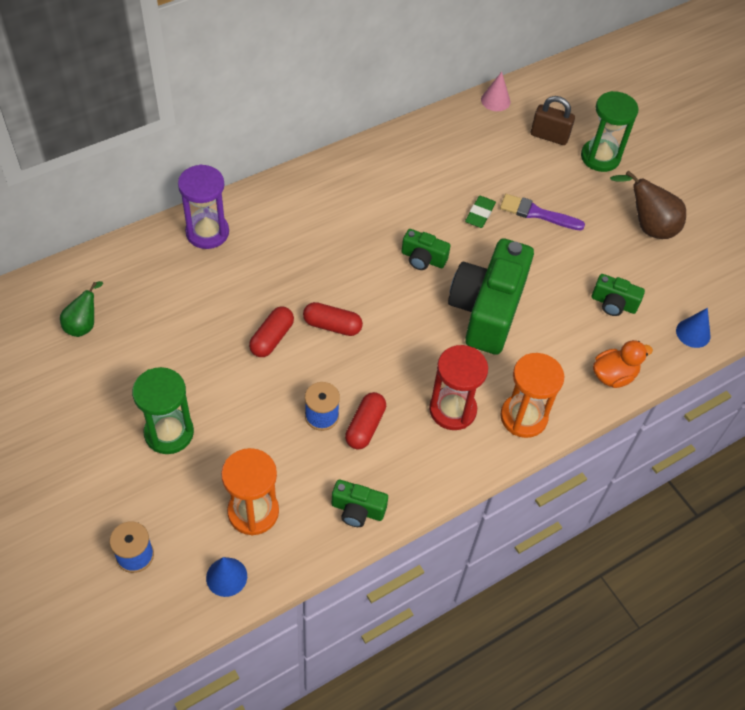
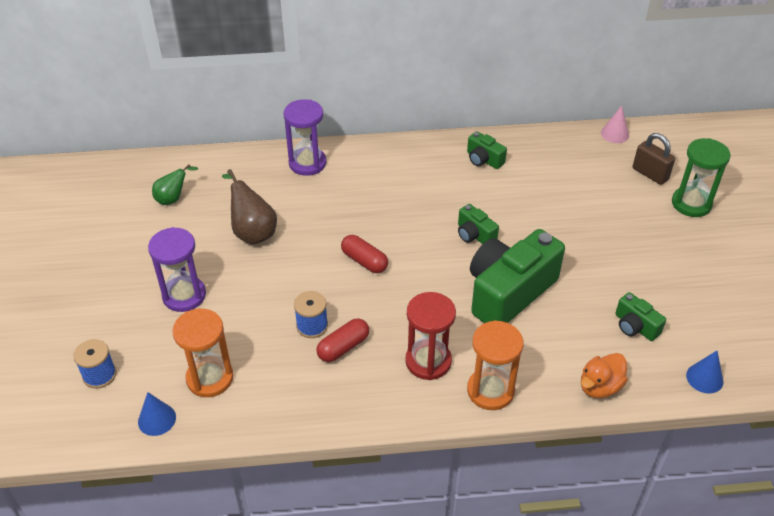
camera: 30 degrees right, 10 degrees down
green hourglass [132,367,194,454] -> purple hourglass [148,227,206,312]
red capsule [249,307,294,357] -> none
green camera [332,480,388,527] -> green camera moved to [467,131,507,169]
green eraser [465,196,496,228] -> none
purple brush [500,194,585,230] -> none
orange duck [593,340,653,388] -> orange duck turned 135 degrees clockwise [581,353,628,398]
brown pear [610,170,686,239] -> brown pear moved to [222,169,277,245]

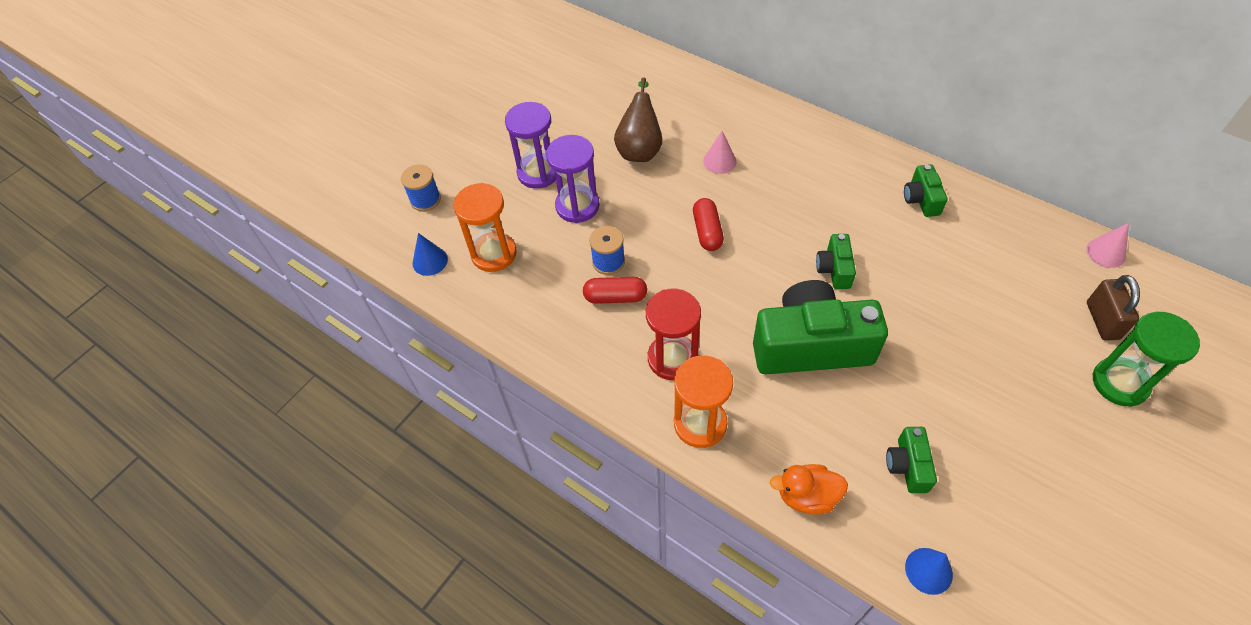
camera: 45 degrees right, 10 degrees up
green pear [152,164,198,205] -> none
purple hourglass [284,99,326,176] -> purple hourglass moved to [546,135,600,223]
none -> pink cone [703,131,736,174]

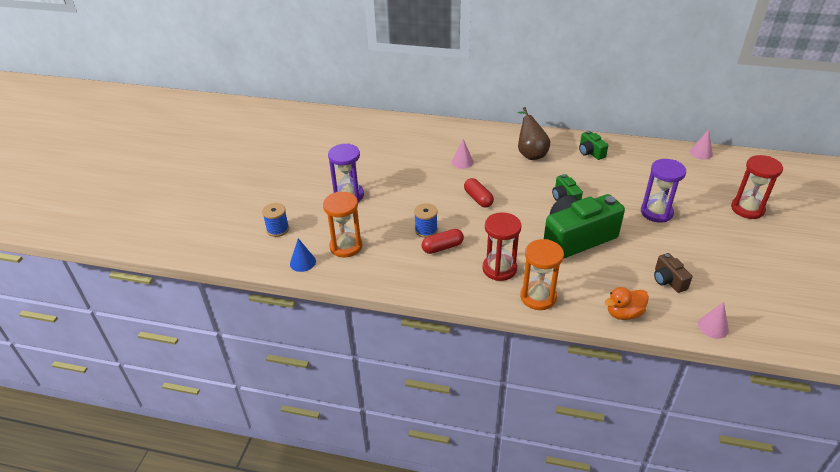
camera: 25 degrees left, 15 degrees down
purple hourglass [546,135,600,223] -> purple hourglass moved to [641,159,686,223]
brown pear [614,77,662,162] -> brown pear moved to [518,107,550,160]
green camera [886,427,937,493] -> brown camera [654,253,692,293]
blue cone [905,548,953,595] -> pink cone [698,302,729,339]
brown padlock [1087,275,1140,341] -> none
green hourglass [1092,312,1200,407] -> red hourglass [731,155,783,219]

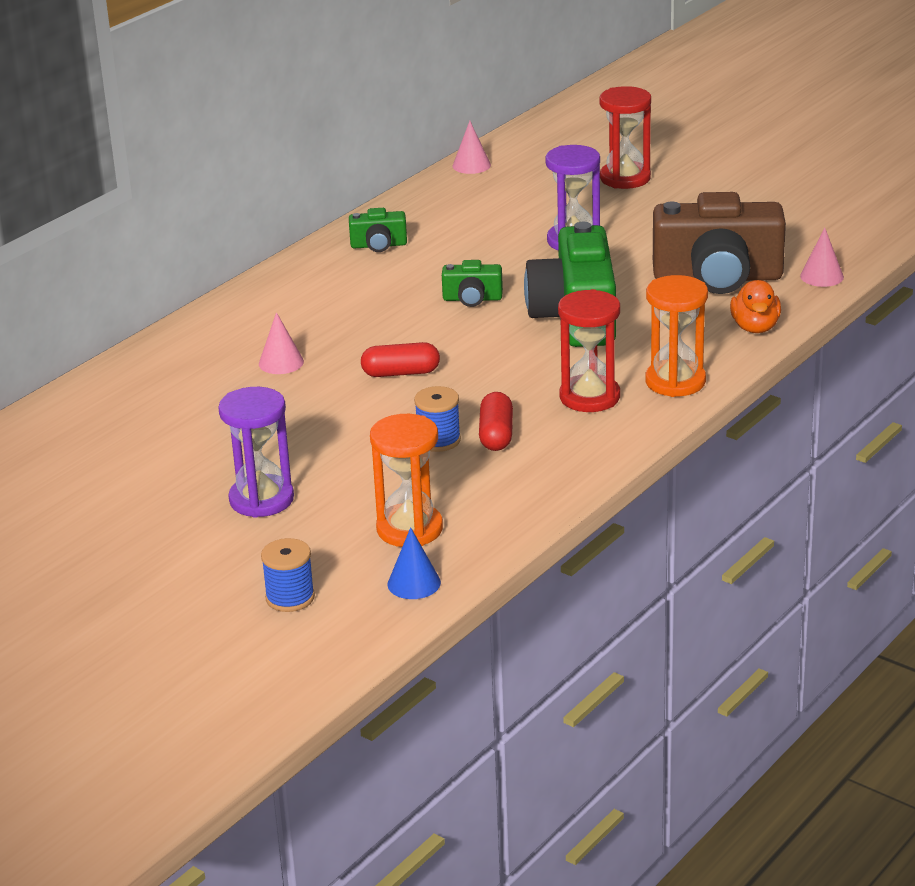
camera: 65 degrees left, 10 degrees down
brown pear [518,107,550,160] -> none
brown camera [654,253,692,293] -> brown camera [653,192,786,294], size x2.18

